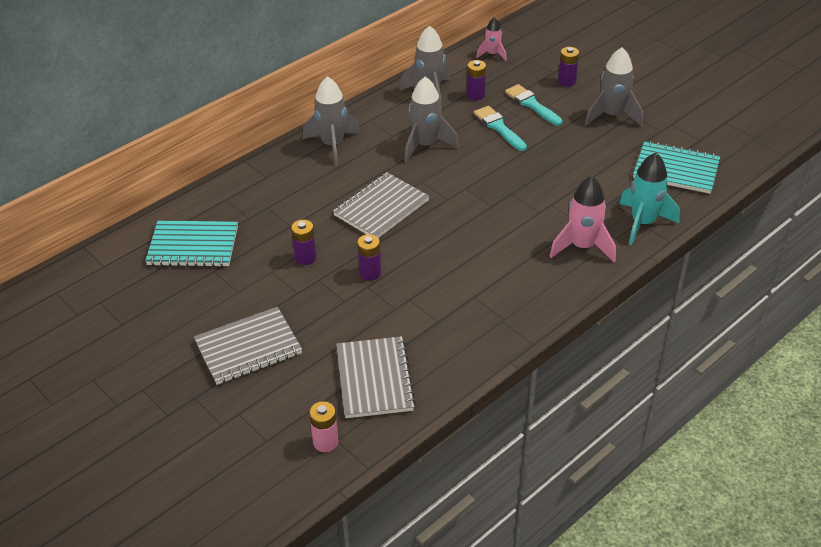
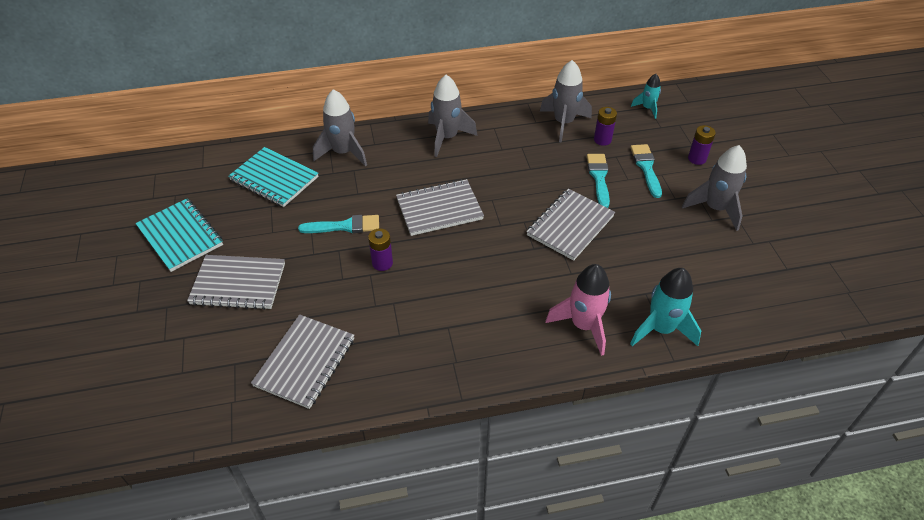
camera: 30 degrees right, 5 degrees up
purple battery [291,220,316,265] -> turquoise brush [298,215,379,233]
pink battery [309,401,339,452] -> none
grey rocket [404,77,459,163] -> grey rocket moved to [313,89,367,167]
pink rocket [476,17,507,61] -> turquoise rocket [631,74,661,119]
turquoise notebook [633,141,720,194] -> turquoise notebook moved to [135,198,223,272]
none -> grey notebook [526,189,615,261]

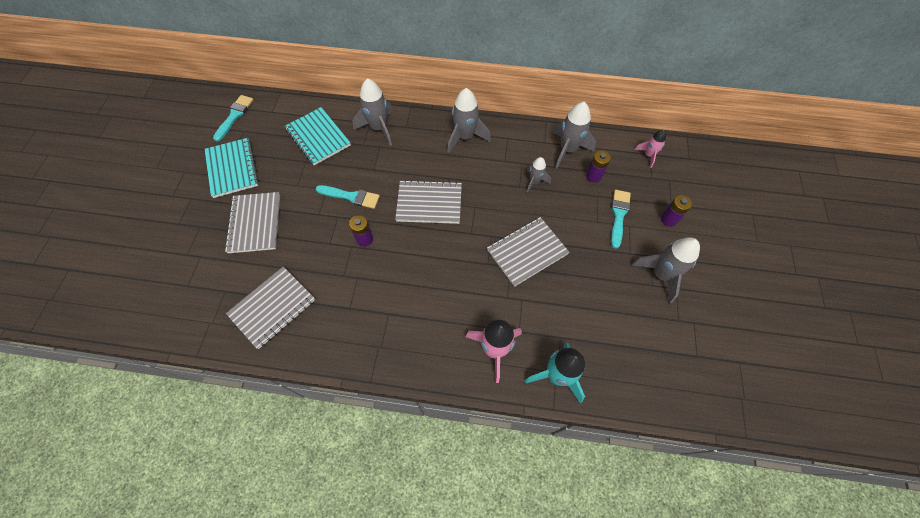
camera: 20 degrees right, 15 degrees up
grey notebook [187,255,285,310] -> grey notebook turned 60 degrees clockwise [224,192,280,253]
turquoise brush [587,154,610,208] -> turquoise brush moved to [213,95,253,141]
turquoise rocket [631,74,661,119] -> pink rocket [634,130,666,168]
none -> grey rocket [526,157,551,193]

